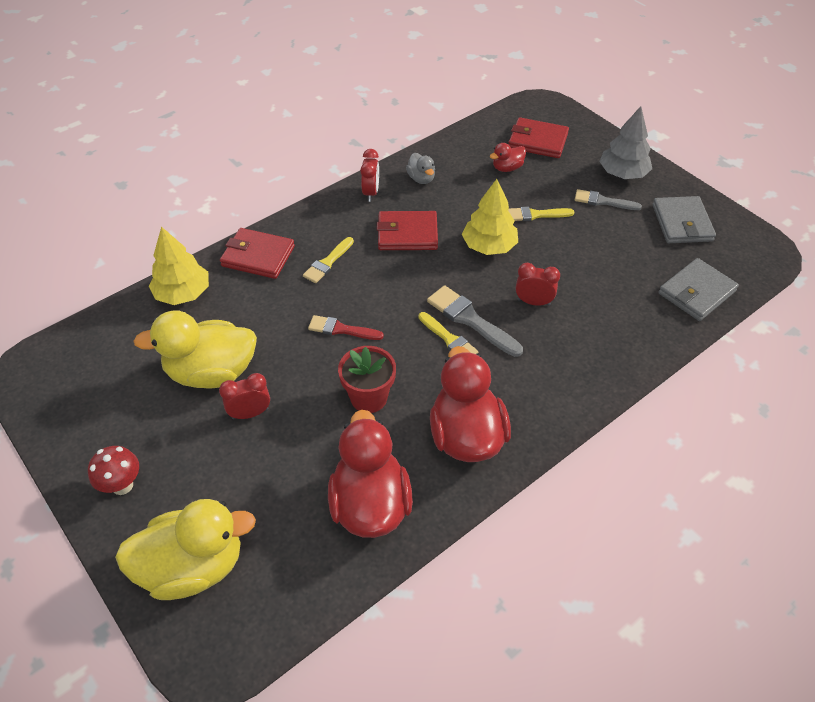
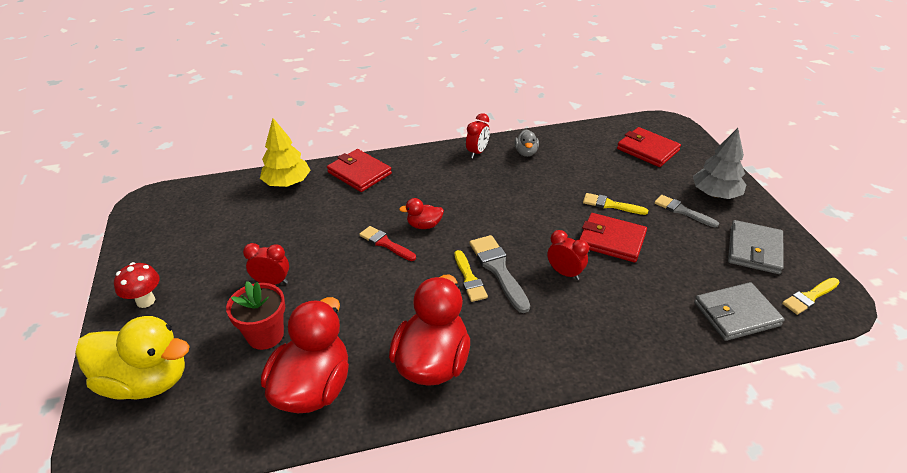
camera: 25 degrees right, 10 degrees down
yellow duck [133,311,257,389] -> none
yellow brush [303,237,354,283] -> yellow brush moved to [782,278,840,315]
red flower pot [338,346,396,413] -> red flower pot moved to [226,281,285,350]
red wallet [377,211,438,250] -> red wallet moved to [579,213,647,262]
yellow tree [462,179,518,255] -> none
red duck [490,143,526,172] -> red duck moved to [399,198,444,229]

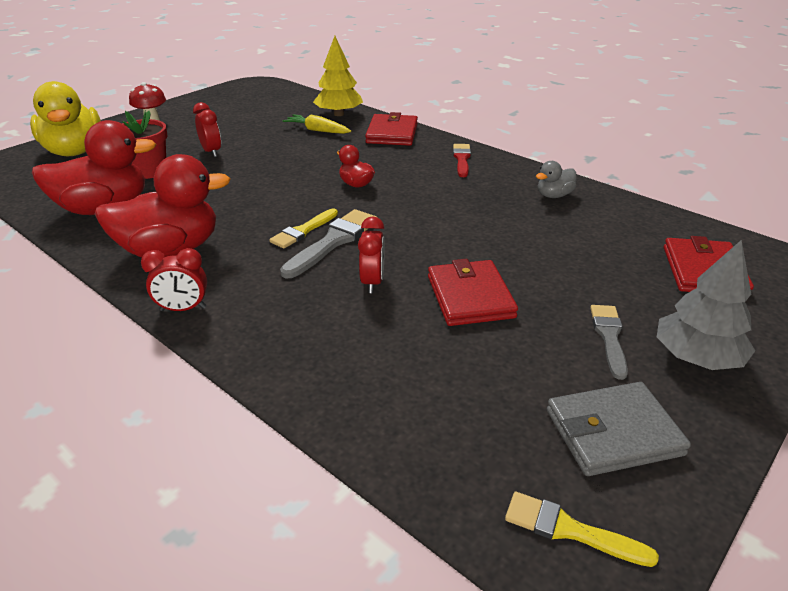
camera: 55 degrees right, 5 degrees down
red brush [359,226,416,261] -> red brush moved to [453,144,471,177]
red clock [466,113,490,158] -> red clock moved to [141,248,207,311]
yellow brush [583,193,649,215] -> none
grey wallet [694,282,785,341] -> none
none -> yellow carrot [283,114,351,134]

